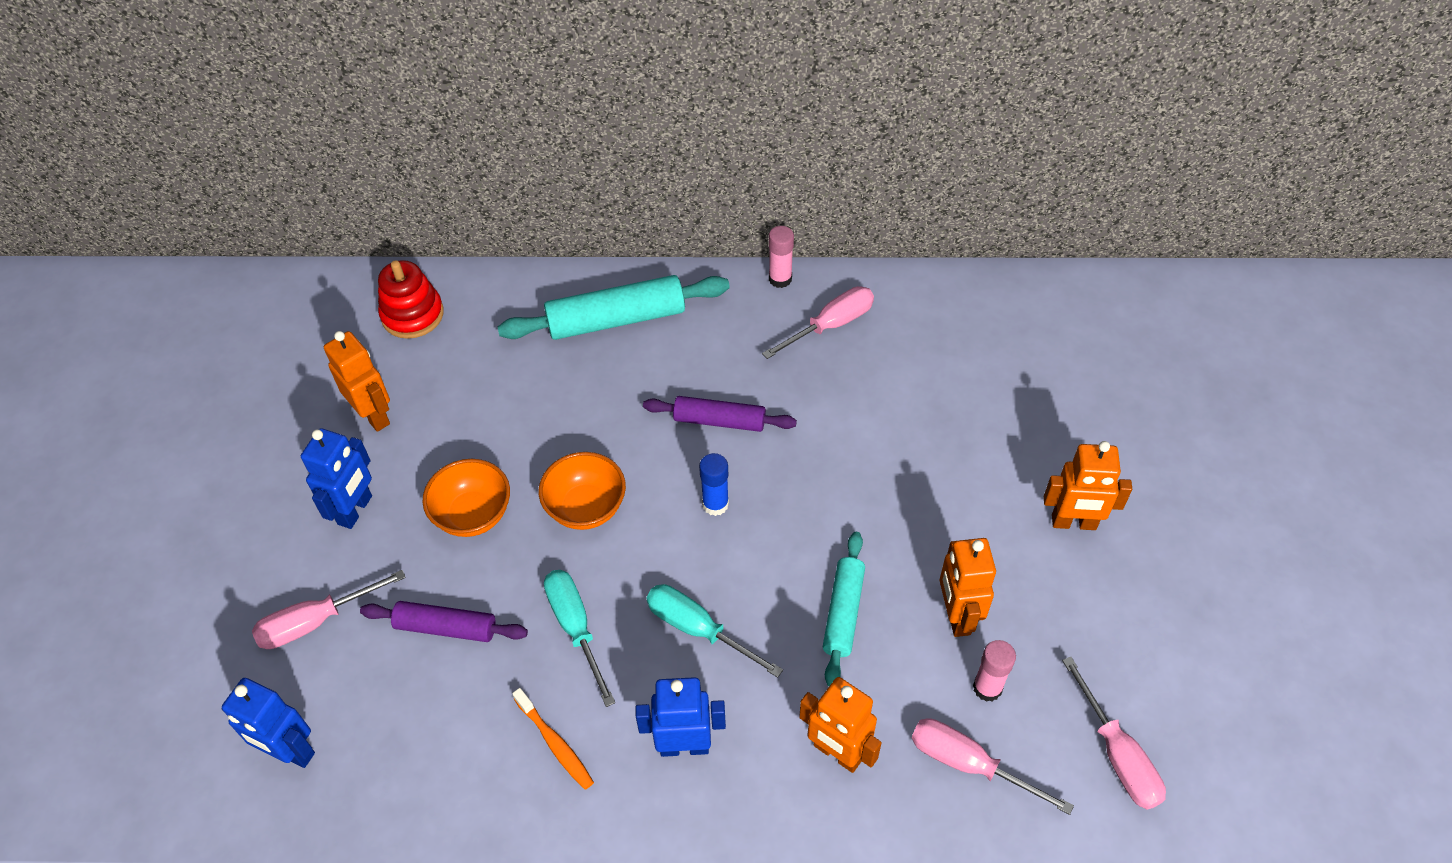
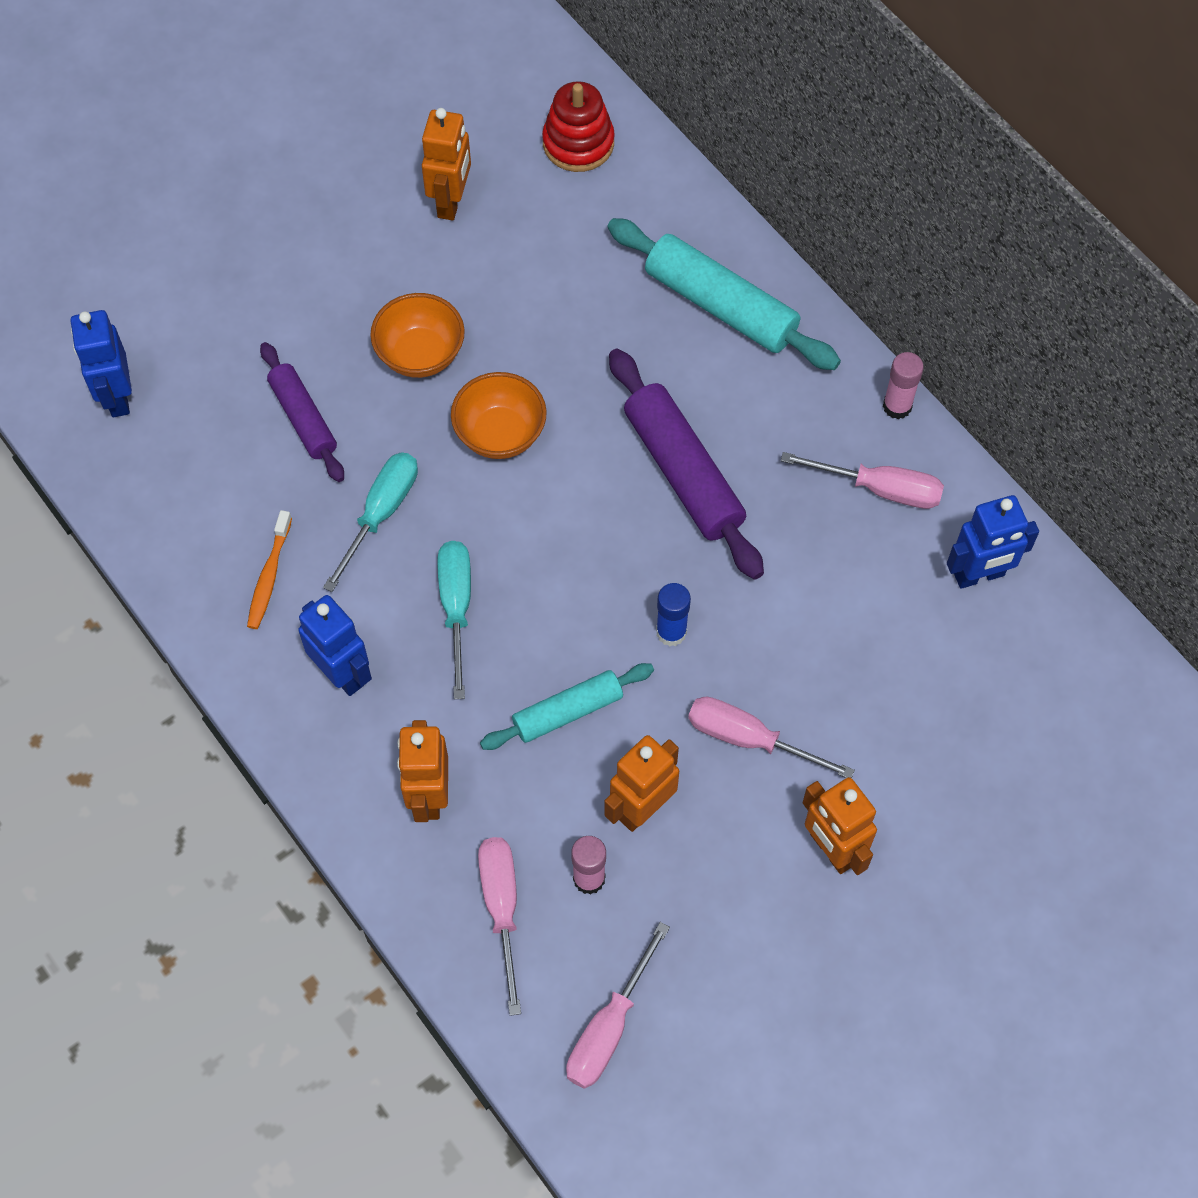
camera: 50 degrees right, 10 degrees up
pink screwdriver [252,570,406,649] -> pink screwdriver moved to [688,697,855,778]
blue robot [301,428,372,529] -> blue robot moved to [947,495,1039,589]
purple rolling pin [643,396,797,432] -> purple rolling pin [609,349,764,580], size x1.60
blue glue stick [699,453,729,516] -> blue glue stick moved to [656,583,691,647]

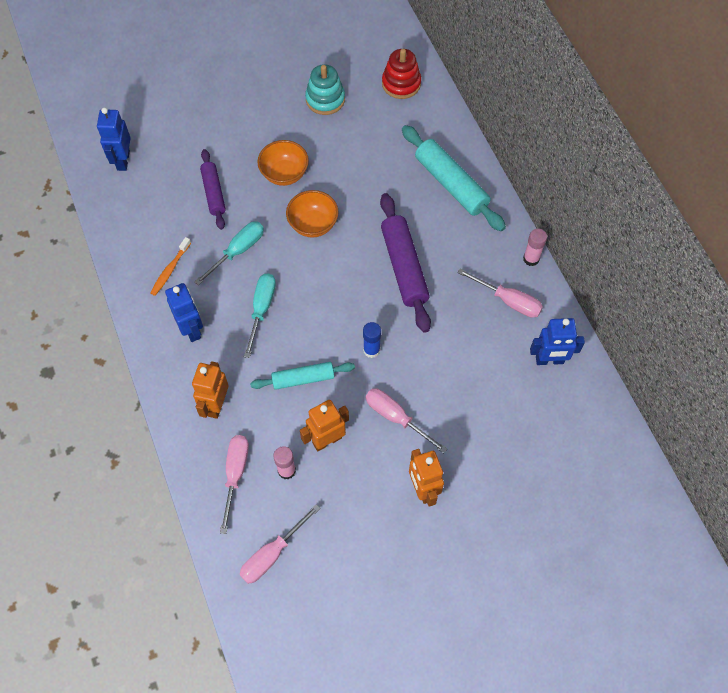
camera: 15 degrees right, 0 degrees up
orange robot [422,108,471,220] -> turquoise stacking toy [305,64,345,115]

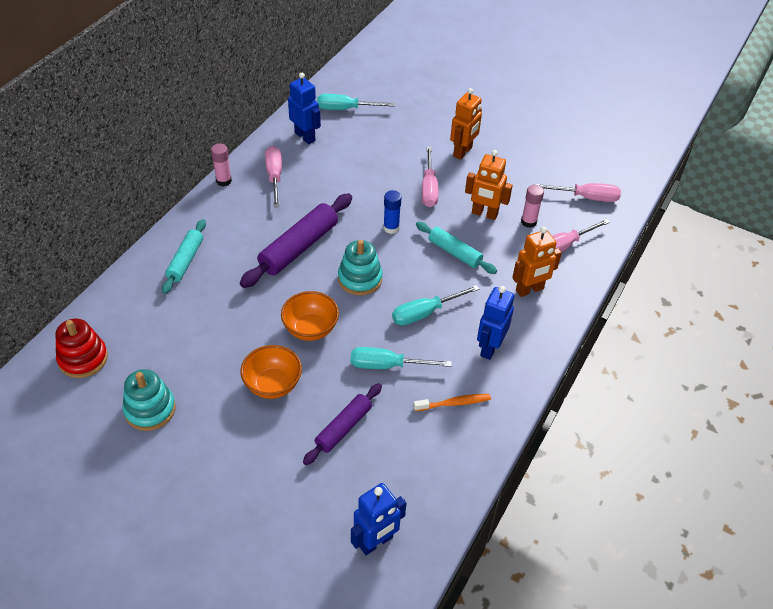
camera: 130 degrees left, 15 degrees down
turquoise rolling pin [402,125,506,231] -> turquoise rolling pin [162,219,206,294], size x0.62
none -> turquoise screwdriver [317,94,395,110]
none -> turquoise stacking toy [338,240,383,295]

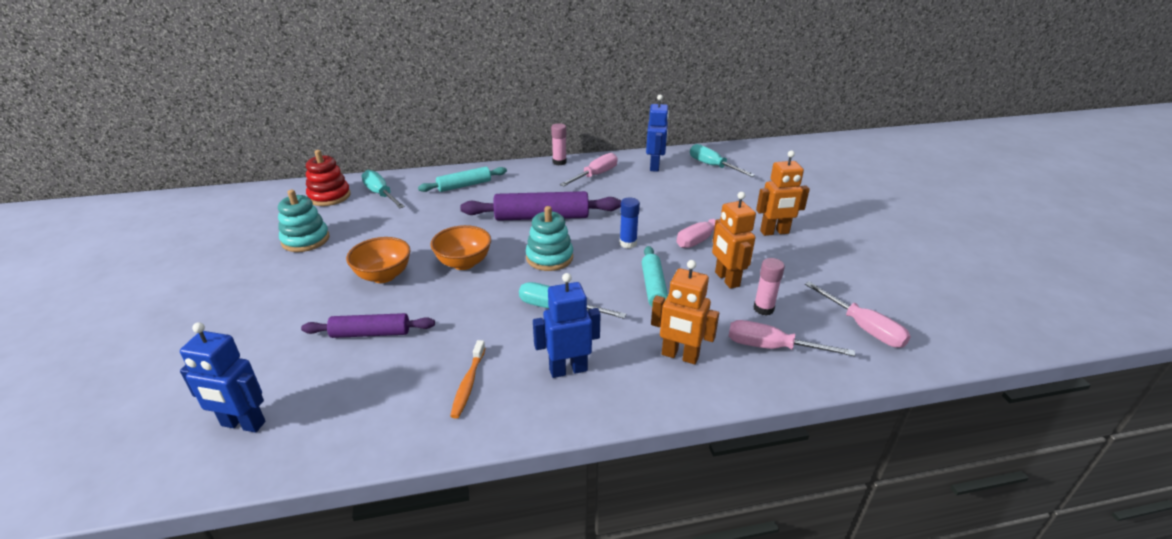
camera: 50 degrees right, 15 degrees down
turquoise screwdriver [351,347,452,369] -> turquoise screwdriver moved to [361,170,405,209]
orange toothbrush [413,394,491,411] -> orange toothbrush turned 60 degrees clockwise [450,340,485,419]

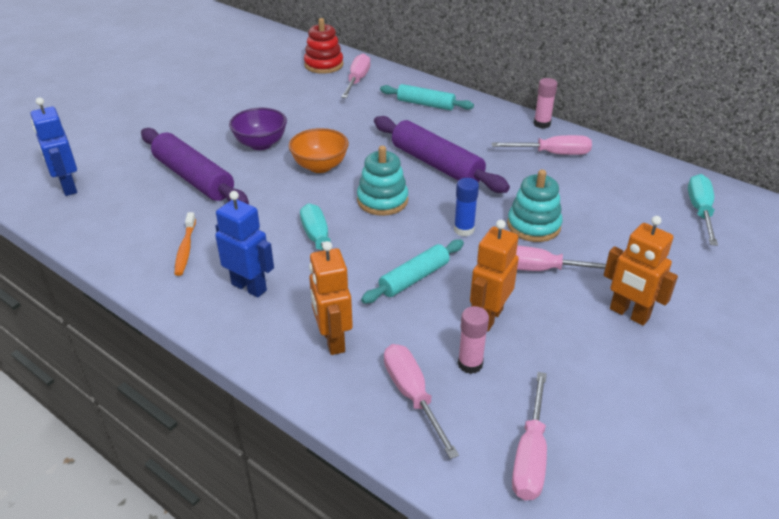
camera: 50 degrees right, 5 degrees up
turquoise stacking toy [278,190,329,252] -> turquoise stacking toy moved to [507,170,563,242]
purple rolling pin [301,313,435,338] -> purple rolling pin [141,128,249,204], size x1.60
orange bowl [346,237,411,283] -> purple bowl [229,108,287,150]
turquoise screwdriver [361,170,405,209] -> pink screwdriver [341,53,371,98]
orange toothbrush [450,340,485,419] -> orange toothbrush turned 60 degrees counterclockwise [174,212,196,276]
blue robot [646,95,669,172] -> none

